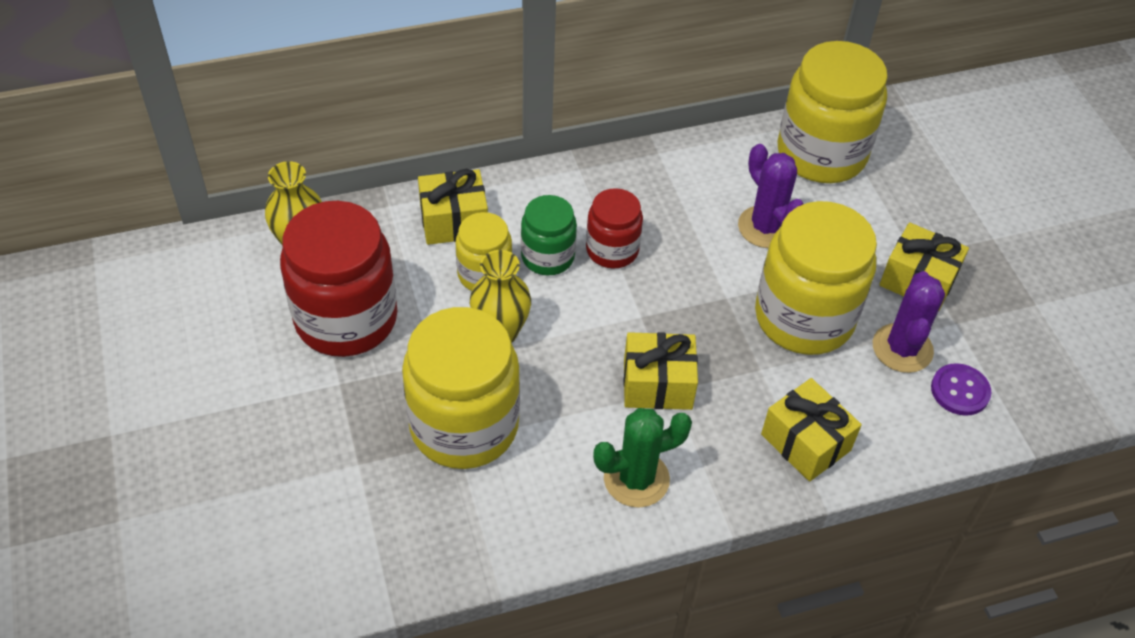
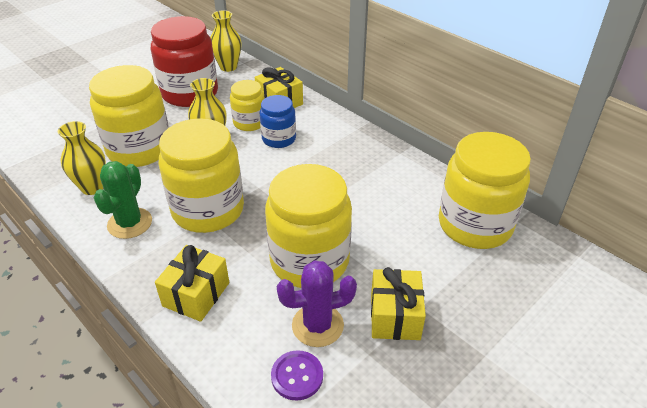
camera: 65 degrees right, 10 degrees down
green jar [521,195,577,275] -> blue jar [260,95,296,148]
red jar [586,188,643,268] -> none
green cactus [593,408,692,508] -> green cactus turned 60 degrees clockwise [94,161,152,239]
yellow gift [623,332,698,410] -> yellow jar [159,118,244,233]
purple cactus [738,144,804,248] -> none
none -> yellow vase [58,121,106,195]

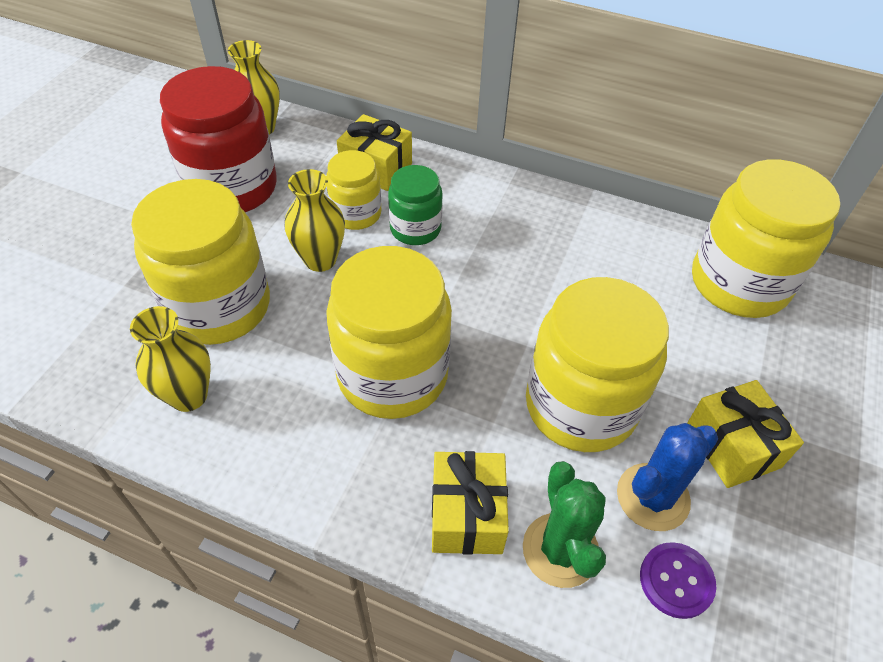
camera: 25 degrees left, 10 degrees up
green cactus [94,161,152,239] -> green cactus moved to [523,461,606,588]
blue jar [260,95,296,148] -> green jar [388,165,443,245]
purple cactus [277,260,357,347] -> blue cactus [617,423,718,531]

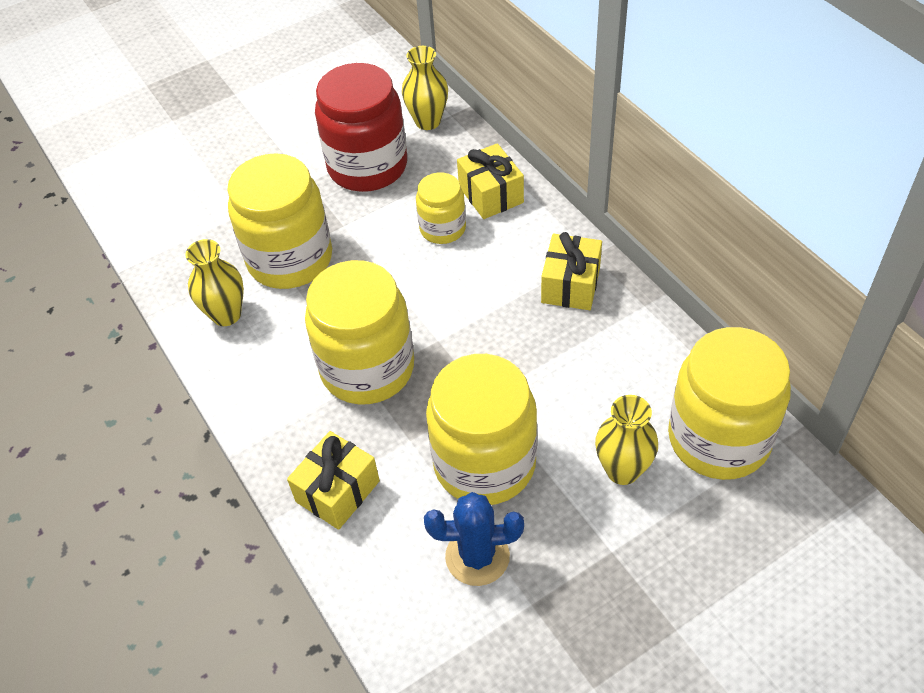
camera: 40 degrees right, 0 degrees up
yellow vase [285,169,345,272] -> yellow vase moved to [595,395,658,485]
green jar [388,165,443,245] -> none
green cactus [523,461,606,588] -> none
purple button [640,542,716,619] -> none
yellow gift [687,380,804,488] -> yellow gift moved to [541,232,602,310]

